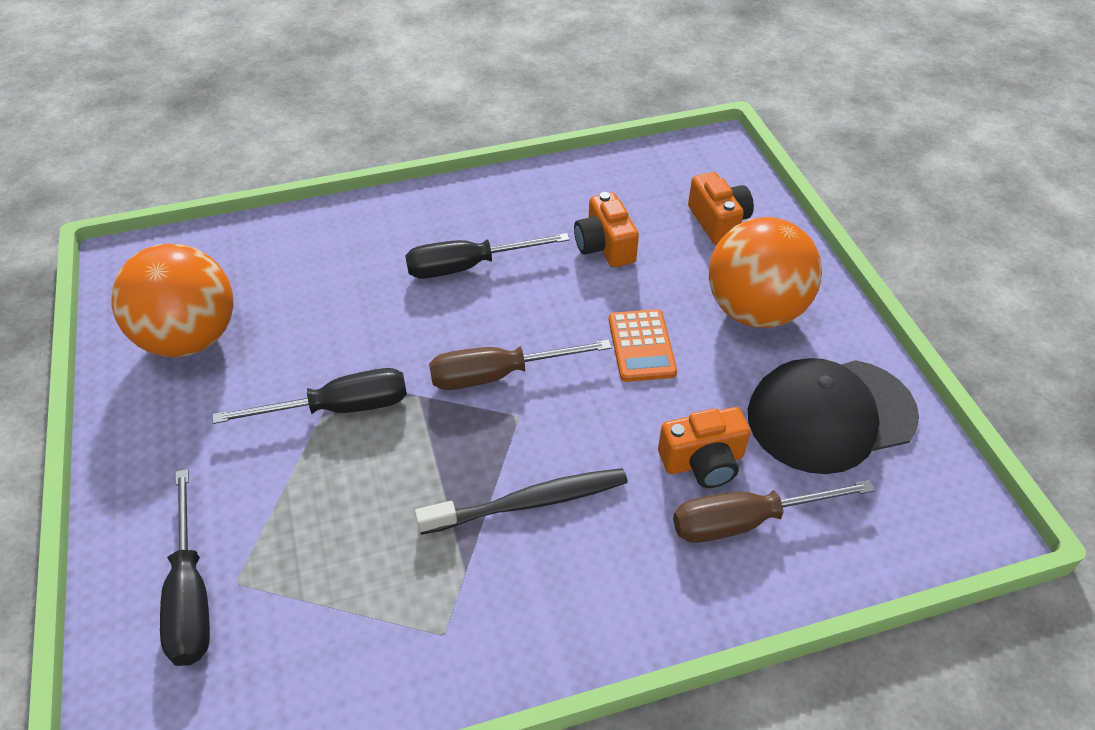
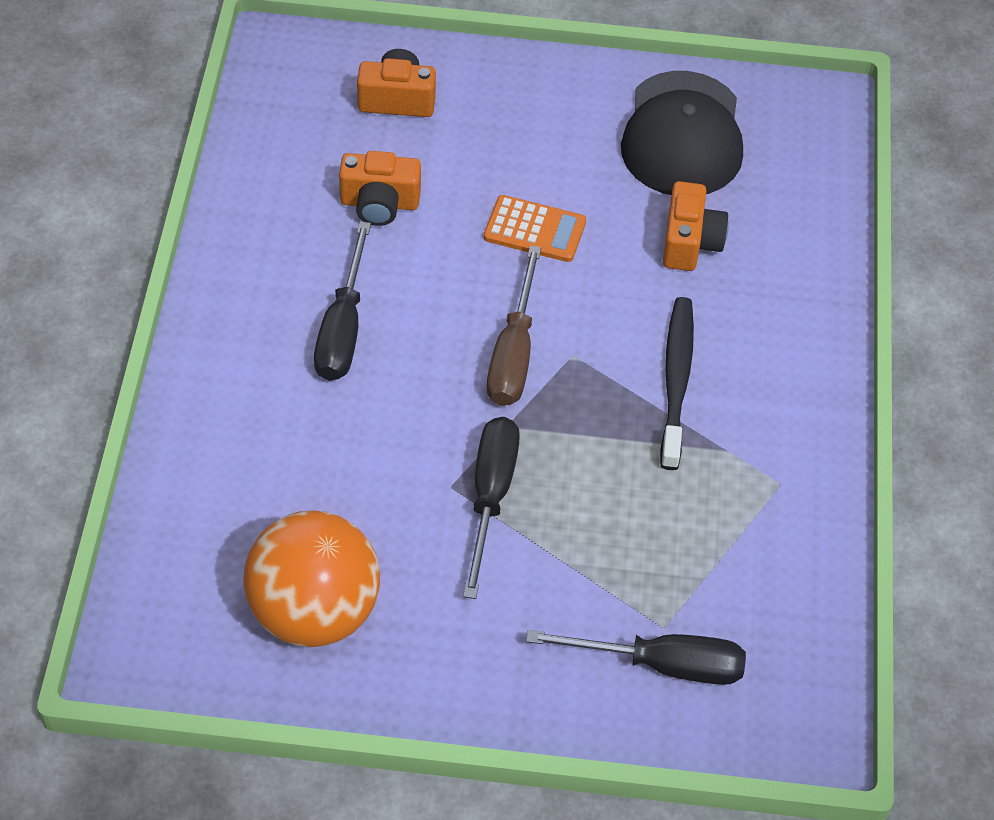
camera: 70 degrees left, 5 degrees up
brown screwdriver [673,480,875,543] -> none
orange ball [709,217,822,328] -> none

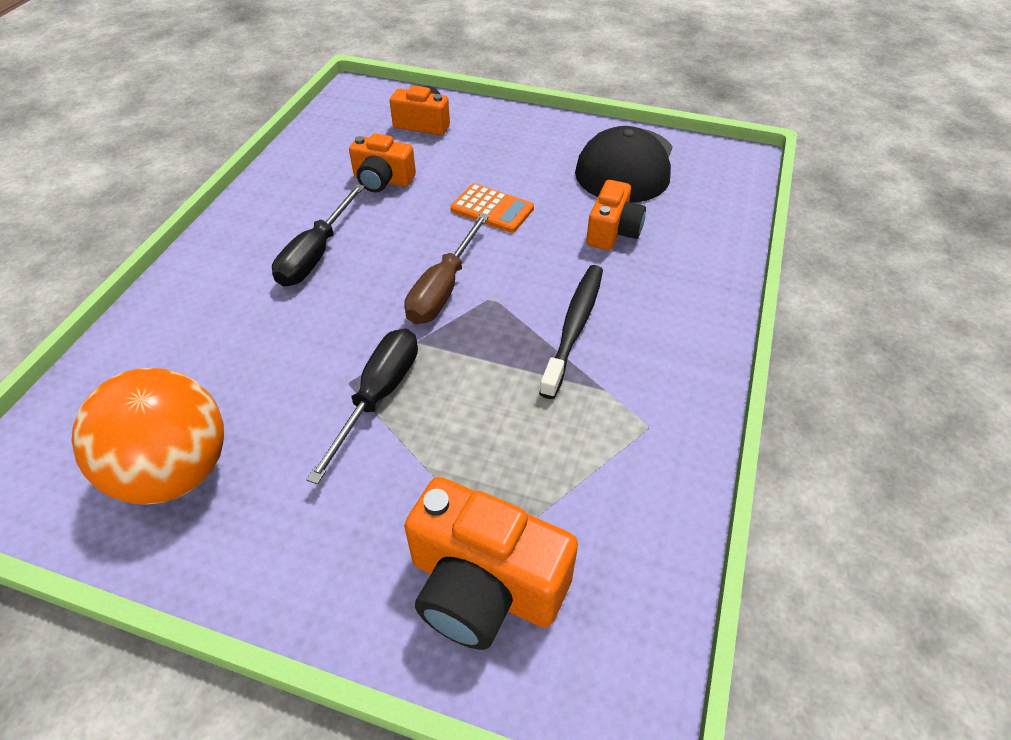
camera: 15 degrees right, 5 degrees down
black screwdriver [526,630,746,685] -> orange camera [404,477,578,650]

